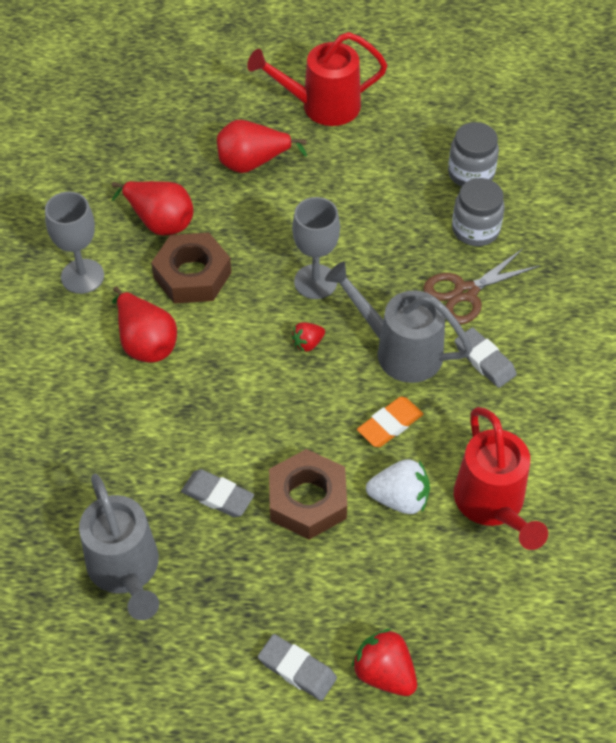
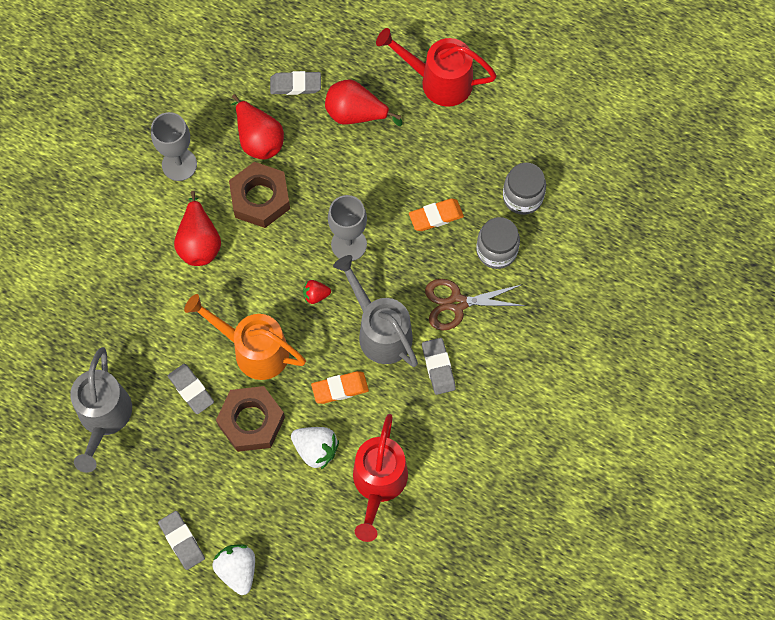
camera: 25 degrees right, 15 degrees up
red strawberry [351,628,417,696] -> white strawberry [213,545,255,595]
none -> orange watering can [184,294,306,380]
none -> grey eraser [270,71,321,95]
none -> orange eraser [409,198,464,231]

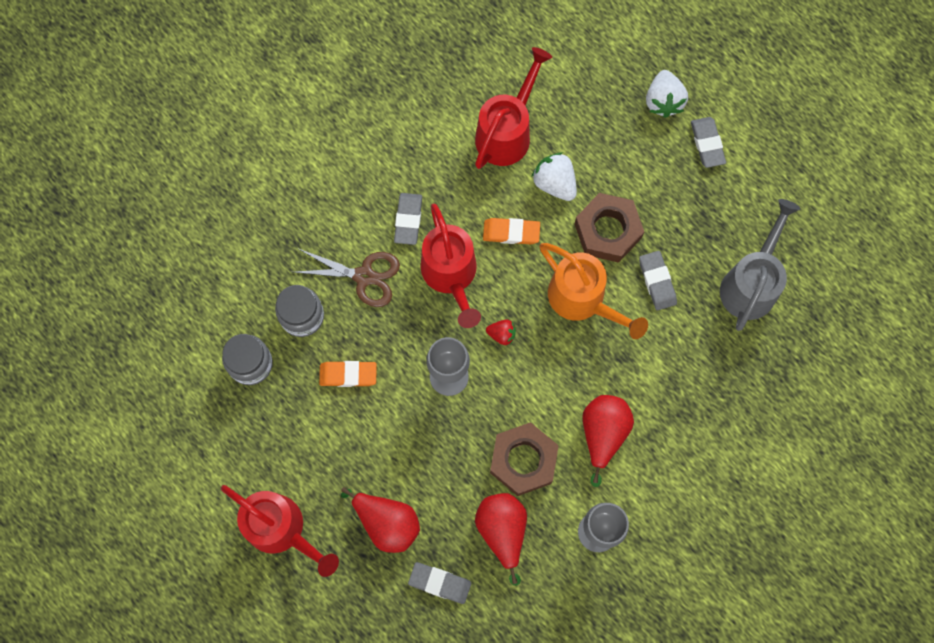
camera: 160 degrees left, 5 degrees up
grey watering can [333,255,418,367] -> red watering can [421,204,481,328]

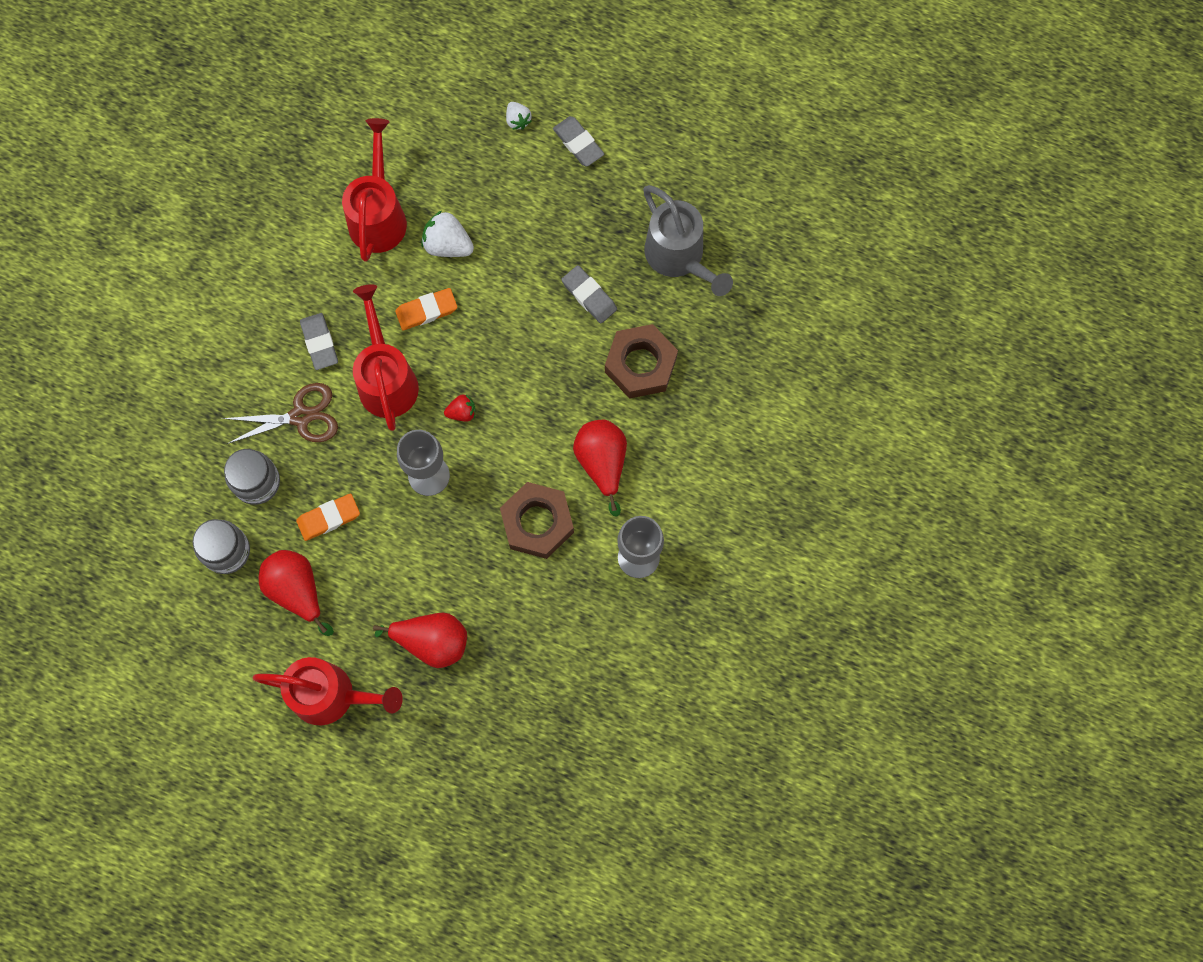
camera: 25 degrees left, 0 degrees up
grey eraser [408,562,471,604] -> none
red watering can [421,204,481,328] -> red watering can turned 150 degrees counterclockwise [353,284,419,431]
red pear [475,493,527,585] -> red pear moved to [259,550,334,636]
orange watering can [540,243,648,339] -> none
brown nut [574,193,644,263] -> brown nut moved to [605,324,678,399]
white strawberry [646,70,688,118] -> white strawberry [506,102,532,130], size x0.59
grey watering can [720,199,800,331] -> grey watering can turned 150 degrees clockwise [643,185,733,296]

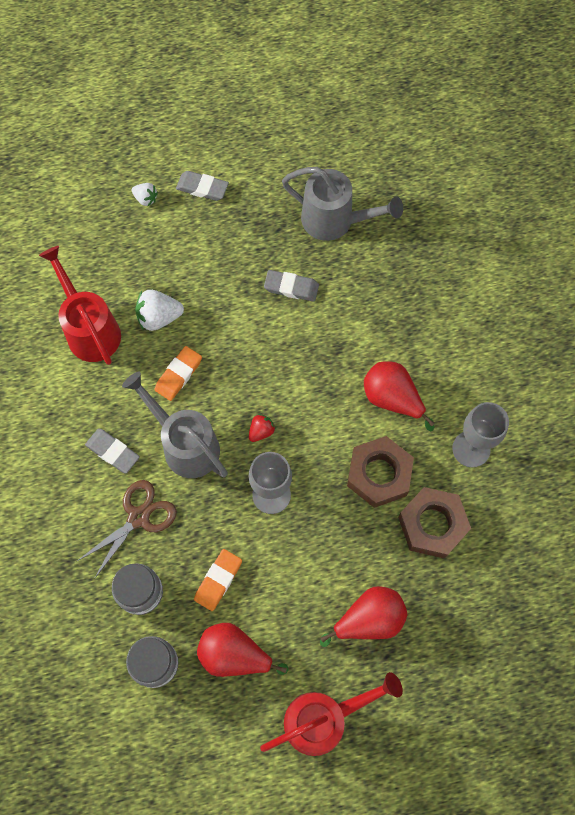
camera: 35 degrees left, 5 degrees down
red watering can [353,284,419,431] -> grey watering can [122,372,228,478]
brown nut [605,324,678,399] -> brown nut moved to [398,487,471,559]

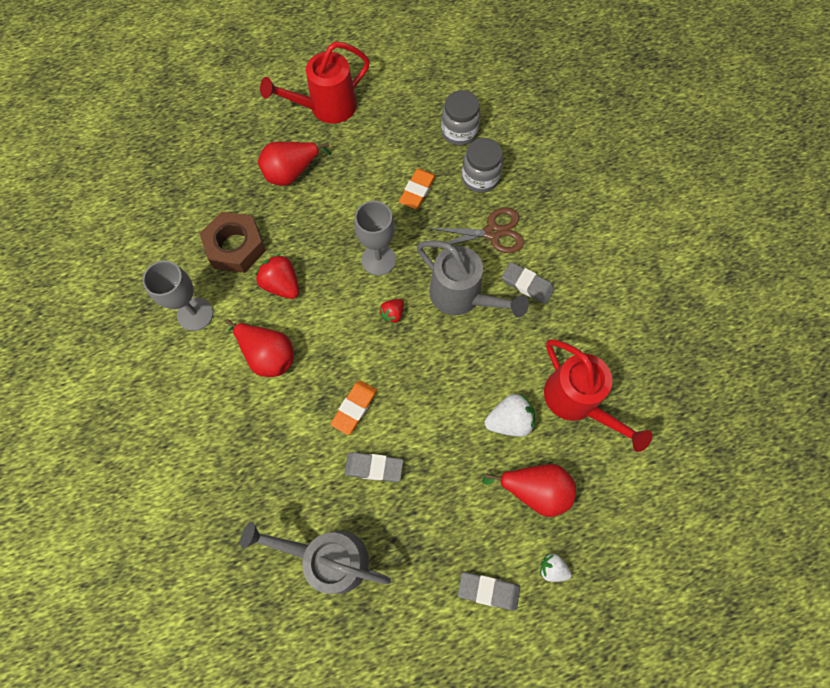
camera: 175 degrees right, 0 degrees up
brown scissors [76,480,177,579] -> brown scissors turned 135 degrees counterclockwise [429,207,524,253]
orange eraser [155,346,202,401] -> orange eraser moved to [331,380,377,435]
red pear [197,623,288,677] -> red pear moved to [482,464,576,517]
brown nut [347,436,414,508] -> red strawberry [255,254,299,299]

